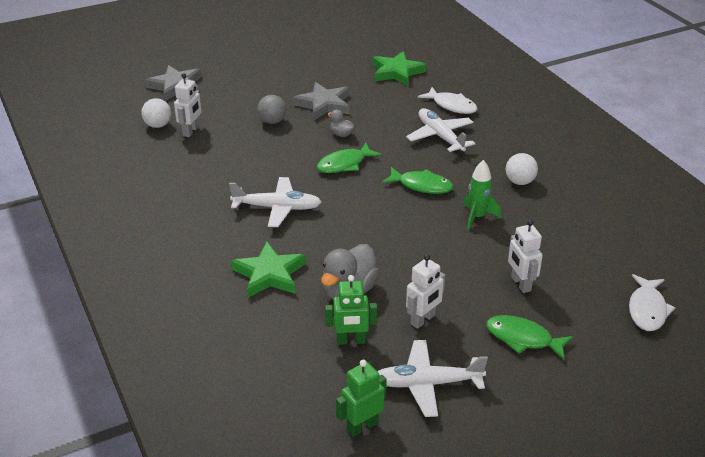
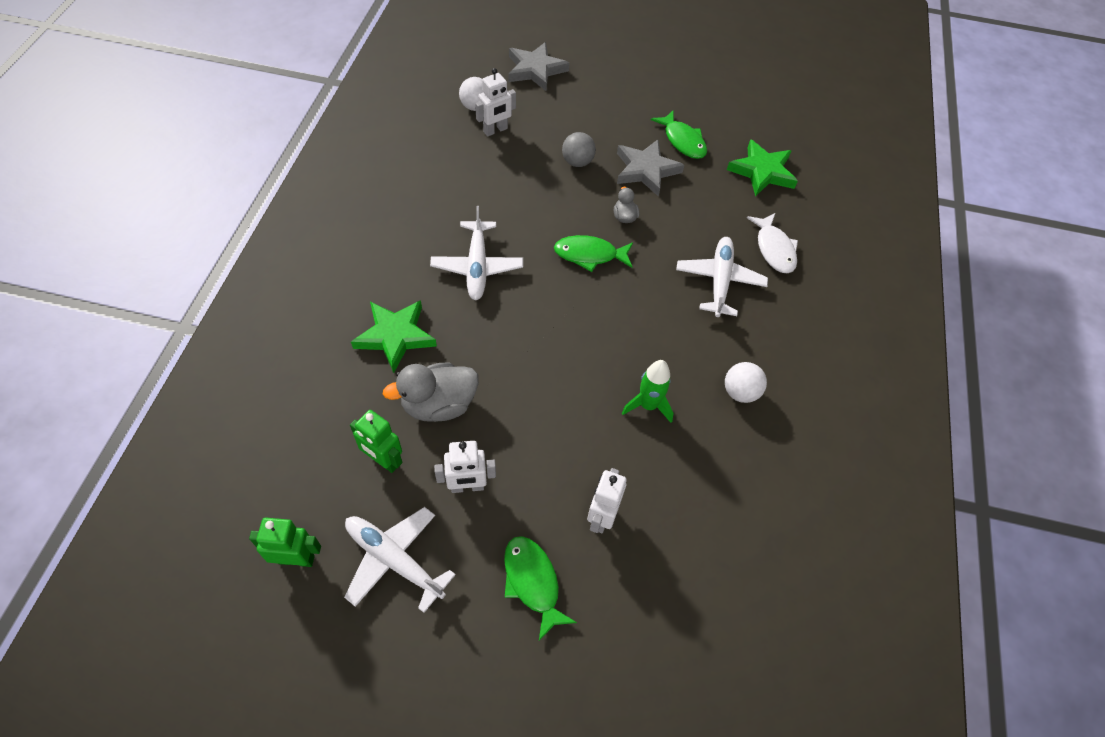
camera: 35 degrees right, 20 degrees up
white plane [229,177,321,227] -> white plane turned 45 degrees clockwise [430,206,523,300]
green fish [382,167,453,194] -> green fish moved to [651,111,707,159]
white fish [629,274,676,331] -> none

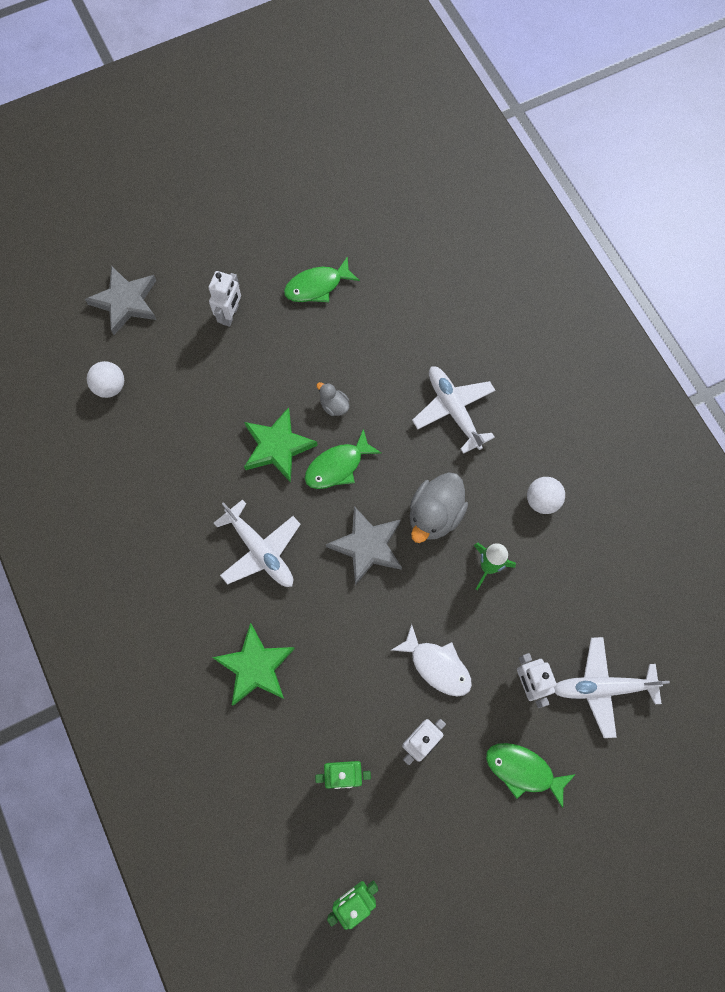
camera: 35 degrees left, 15 degrees up
white plane [344,507,456,613] -> white plane moved to [554,637,670,738]
grey duck [383,363,479,422] -> grey duck moved to [410,472,468,543]
white robot [475,68,516,137] -> white robot moved to [209,271,241,327]
grey ball [562,132,596,167] -> none
grey star [617,140,684,196] -> grey star moved to [326,506,402,585]
green fish [651,111,707,159] -> green fish turned 135 degrees clockwise [284,256,360,302]
green star [727,139,798,196] -> green star moved to [244,407,318,483]
white fish [747,213,798,273] -> white fish moved to [392,624,472,697]

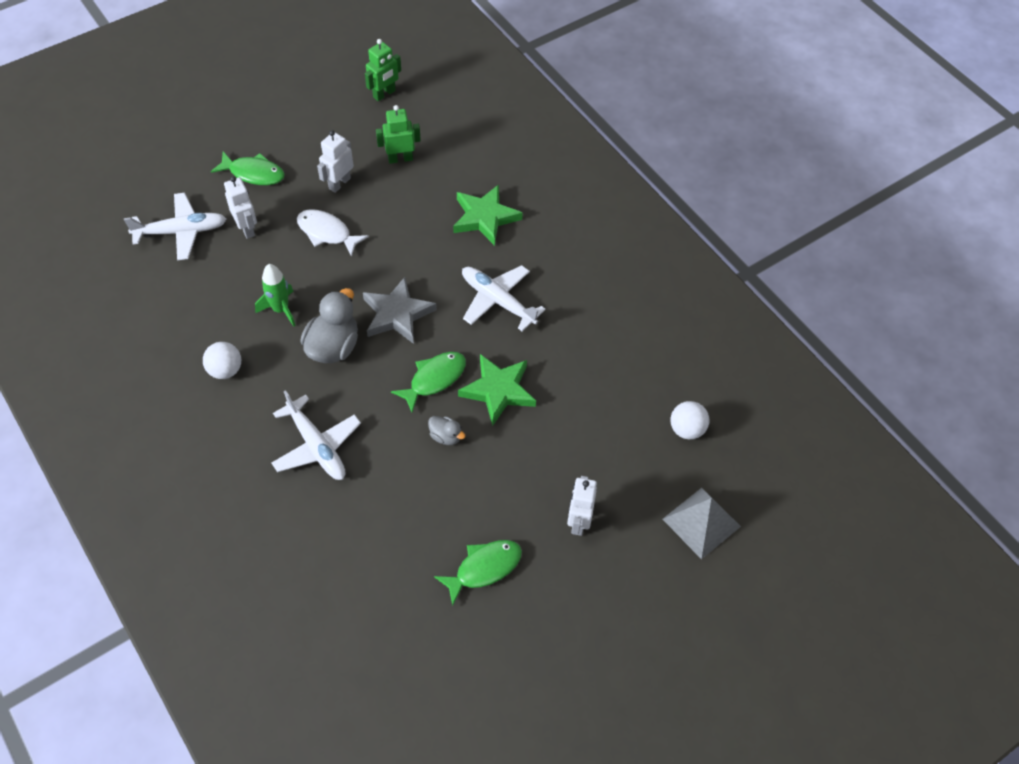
camera: 170 degrees right, 15 degrees down
grey star [85,266,156,335] -> grey pyramid [663,488,741,559]

